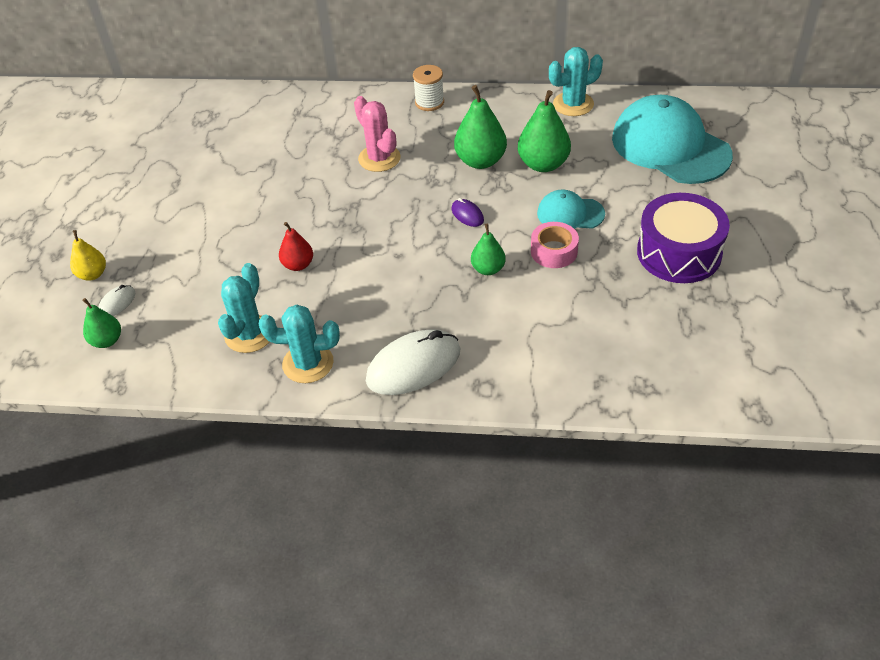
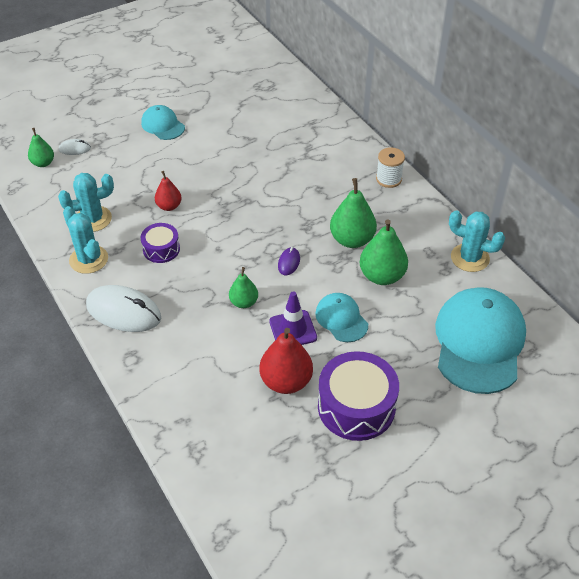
camera: 50 degrees right, 0 degrees up
yellow pear [70,230,106,281] -> none
pink cactus [354,96,401,172] -> none
pink tape [531,222,579,268] -> purple traffic cone [269,291,317,345]
none -> turquoise cap [141,105,185,140]
none -> purple drum [141,223,180,263]
none -> red pear [260,328,313,394]

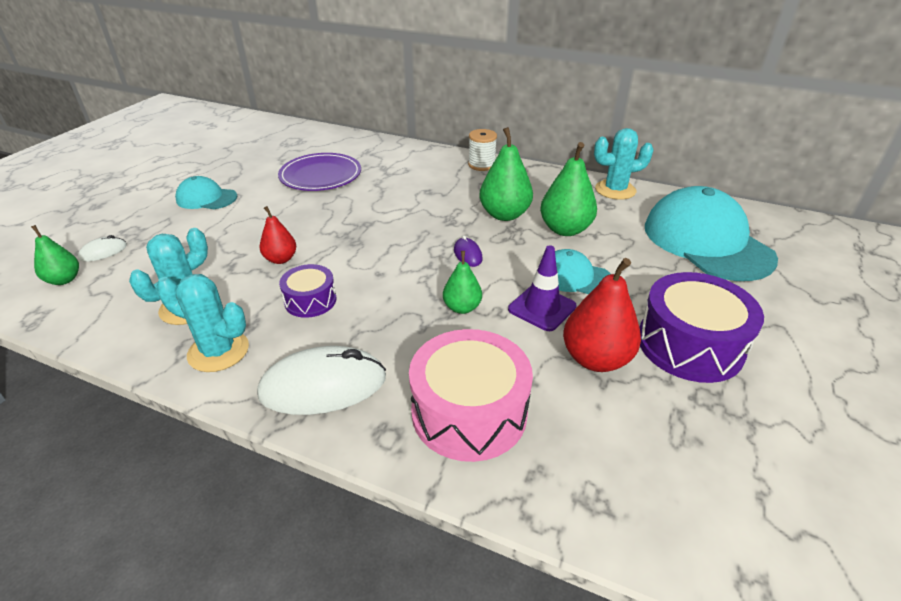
camera: 35 degrees left, 10 degrees down
none -> purple plate [278,153,361,191]
none -> pink drum [409,329,533,462]

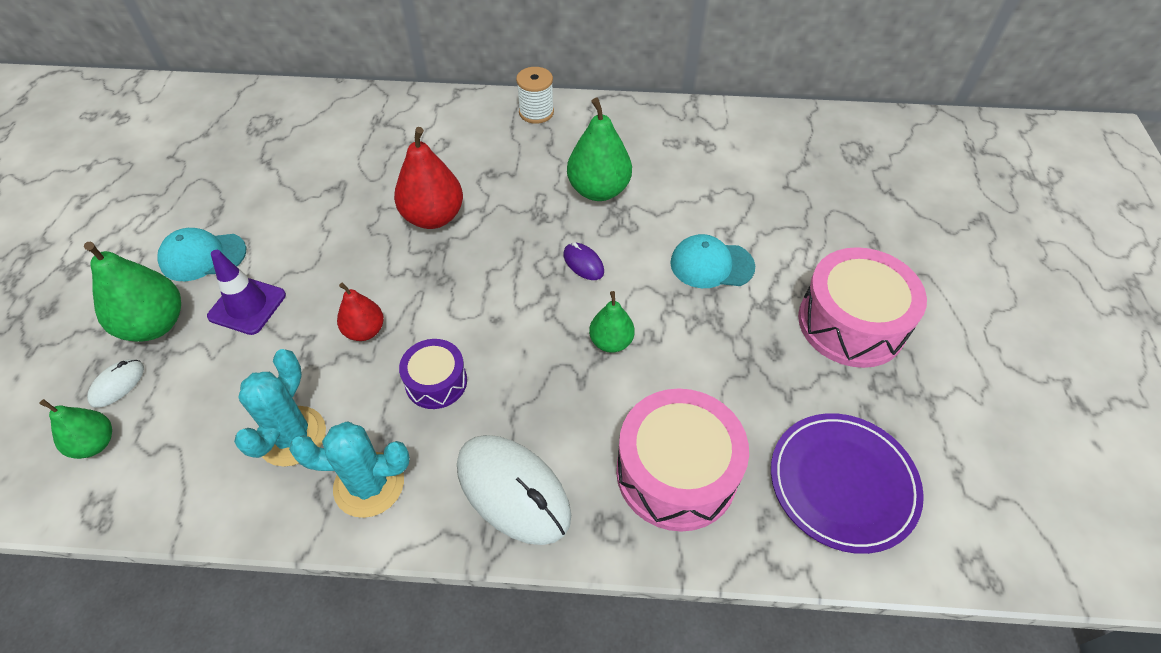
camera: 20 degrees left, 15 degrees up
white mouse [257,346,386,415] -> white mouse turned 75 degrees clockwise [457,435,571,545]
purple plate [278,153,361,191] -> purple plate moved to [771,413,924,554]
purple traffic cone [508,245,577,331] -> purple traffic cone moved to [207,250,286,335]
green pear [540,142,597,236] -> green pear moved to [84,242,181,342]
red pear [563,258,641,372] -> red pear moved to [394,127,463,229]
turquoise cactus [594,128,654,200] -> none
purple drum [640,272,764,383] -> pink drum [798,247,927,368]
turquoise cap [645,186,778,281] -> none

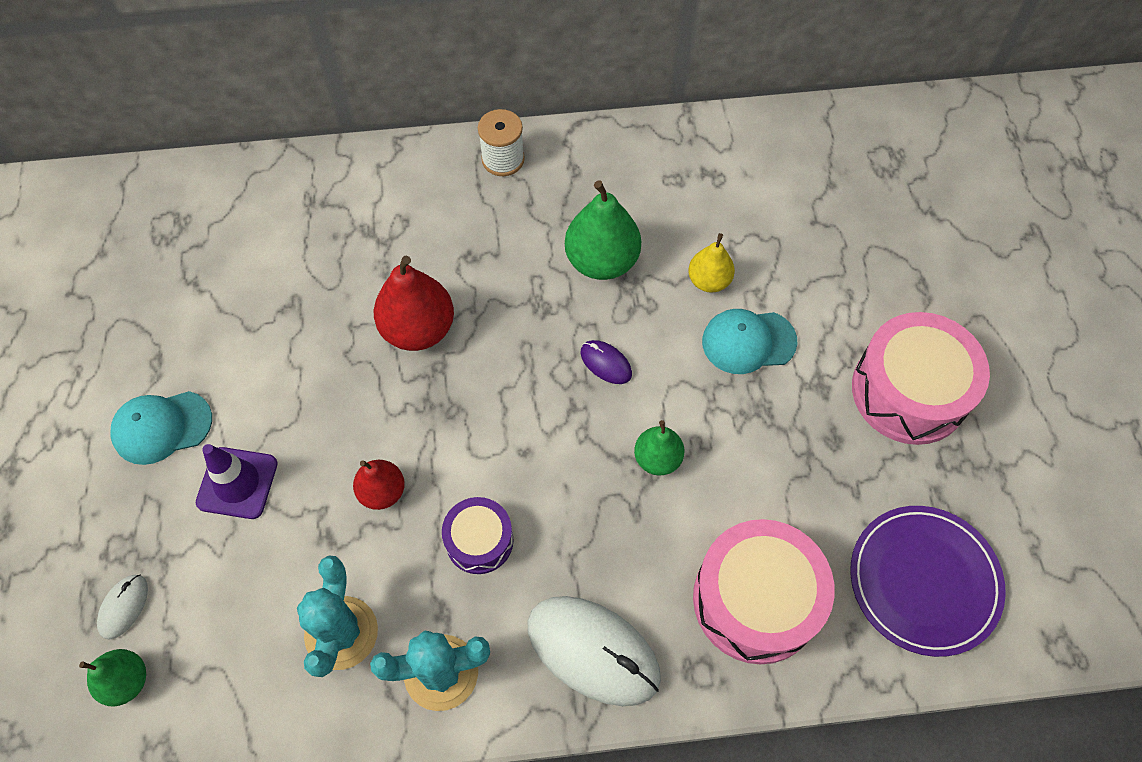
camera: 10 degrees left, 10 degrees up
green pear [84,242,181,342] -> none
none -> yellow pear [688,233,735,293]

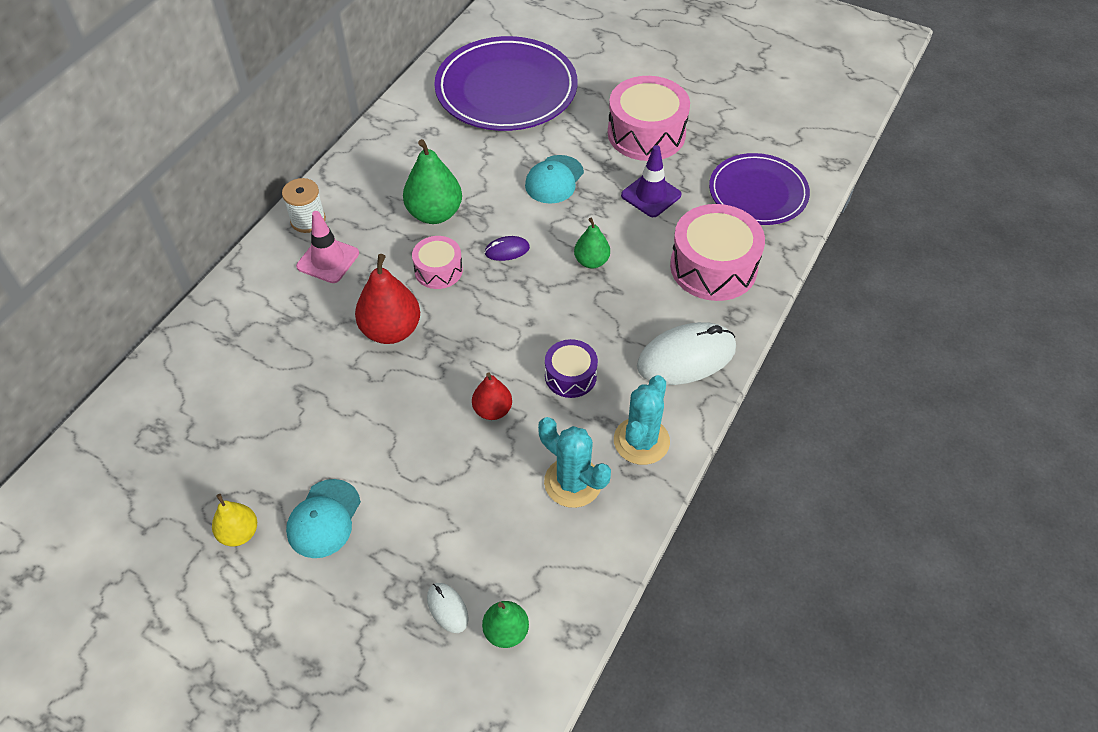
camera: 55 degrees left, 10 degrees down
purple traffic cone [196,444,278,519] -> purple traffic cone moved to [621,145,682,217]
yellow pear [688,233,735,293] -> yellow pear moved to [212,494,257,546]
none -> pink traffic cone [296,211,359,283]
none -> pink drum [412,236,463,289]
none -> purple plate [434,36,578,131]

